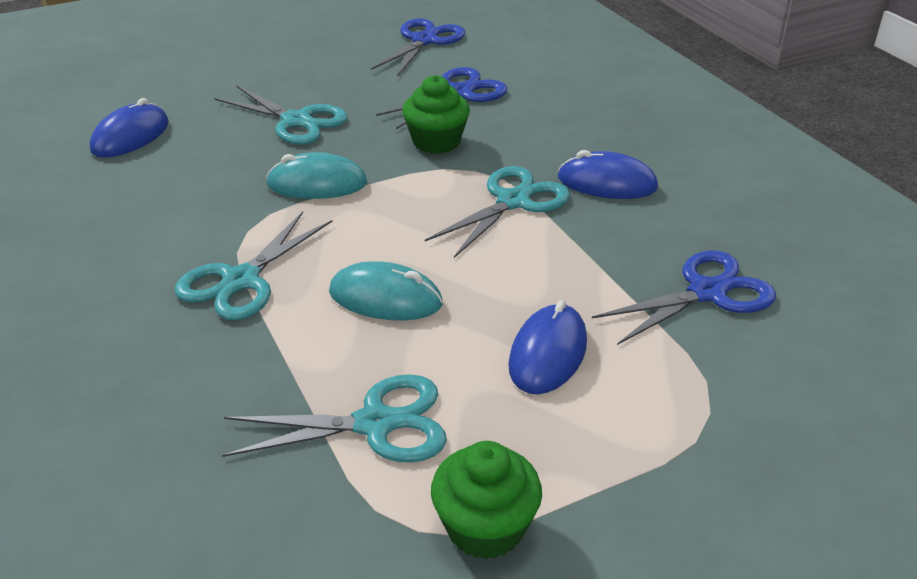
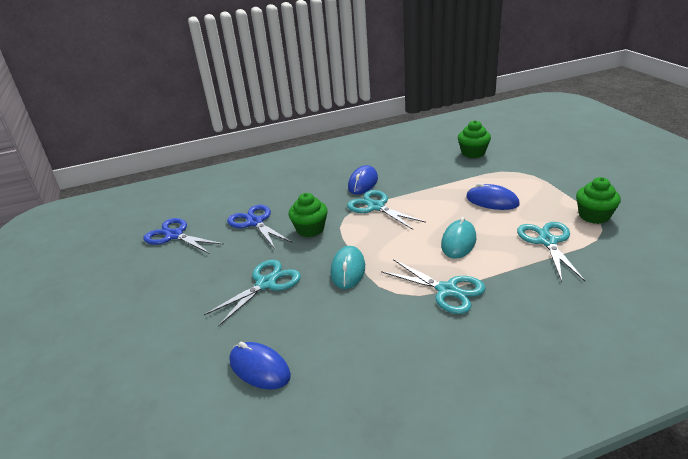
camera: 80 degrees left, 5 degrees down
blue scissors [592,250,776,345] -> none
none -> green cupcake [458,120,491,158]

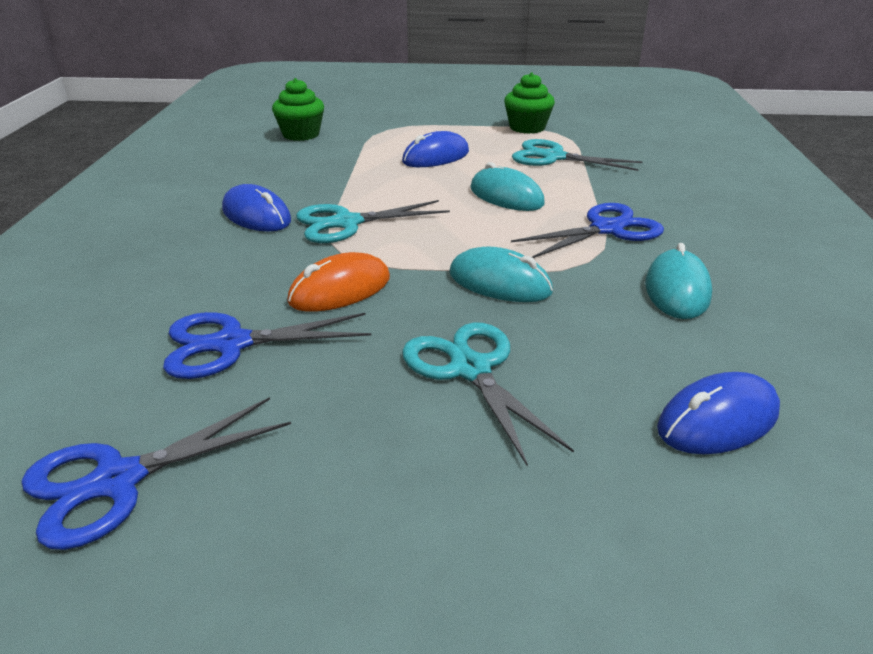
camera: 70 degrees left, 0 degrees up
green cupcake [289,193,328,237] -> orange mouse [287,252,390,312]
turquoise scissors [381,259,485,314] -> blue scissors [511,203,664,258]
none -> turquoise mouse [645,243,712,319]

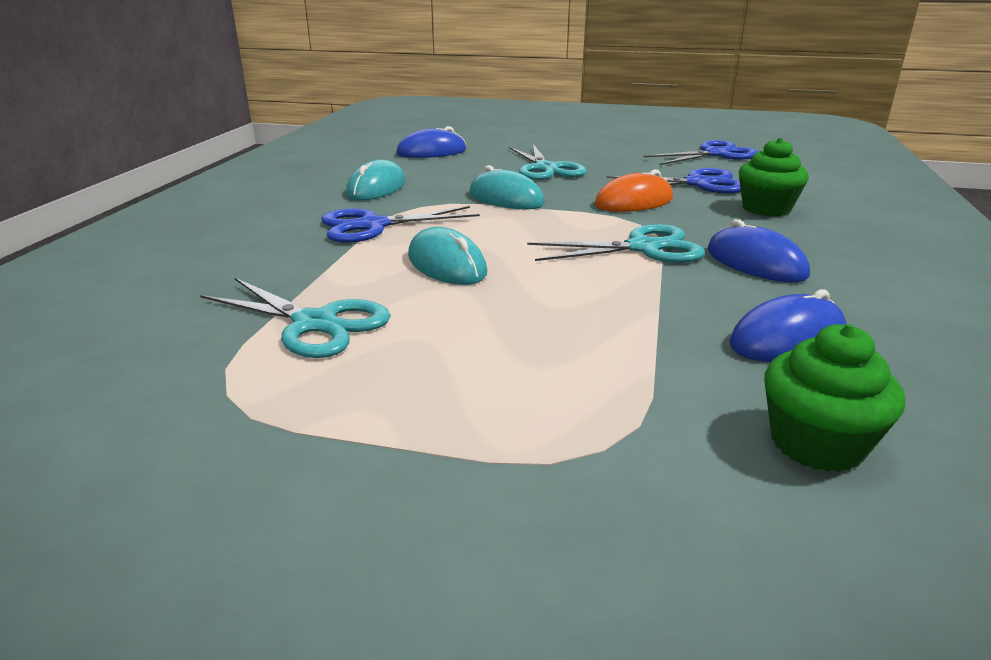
camera: 170 degrees left, 5 degrees down
blue mouse [402,131,469,167] -> blue mouse moved to [729,289,846,362]
green cupcake [504,72,555,134] -> green cupcake moved to [739,138,809,217]

